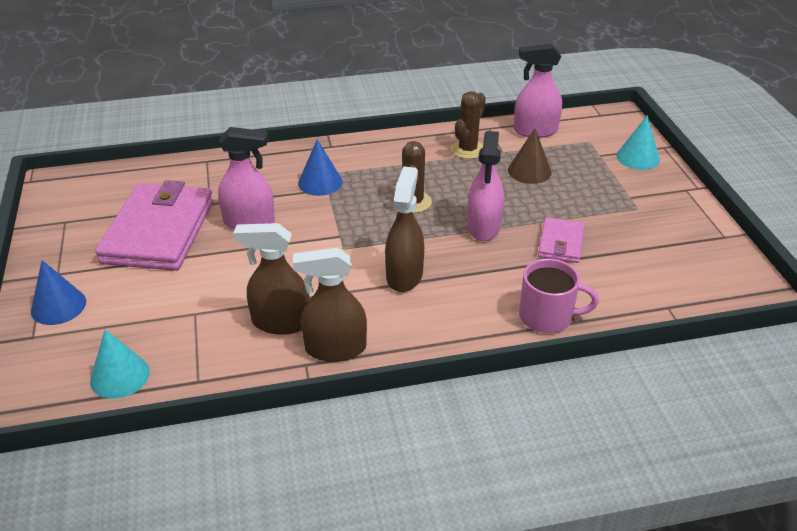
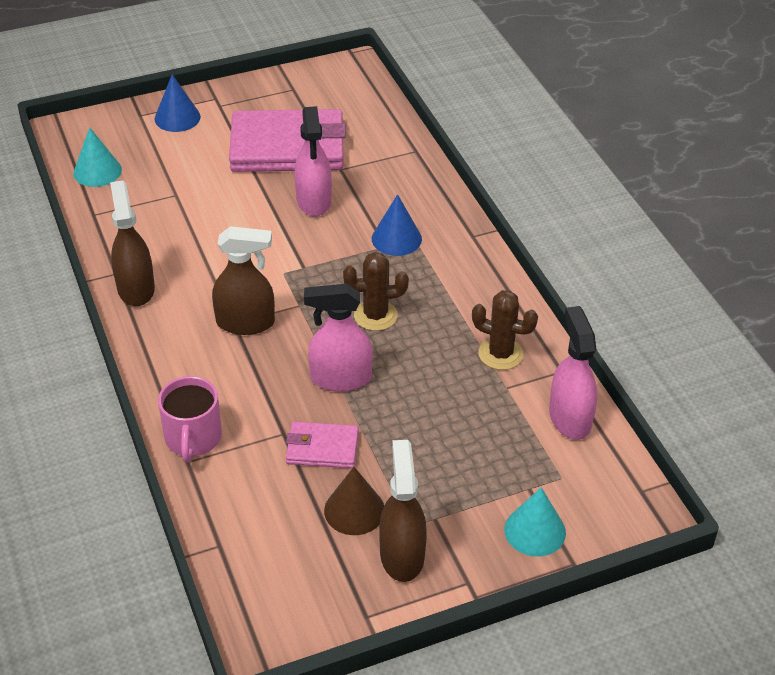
camera: 80 degrees right, 5 degrees up
brown spray bottle [233,223,310,335] -> brown spray bottle moved to [379,440,427,582]
brown cone [508,129,552,184] -> brown cone moved to [324,467,384,535]

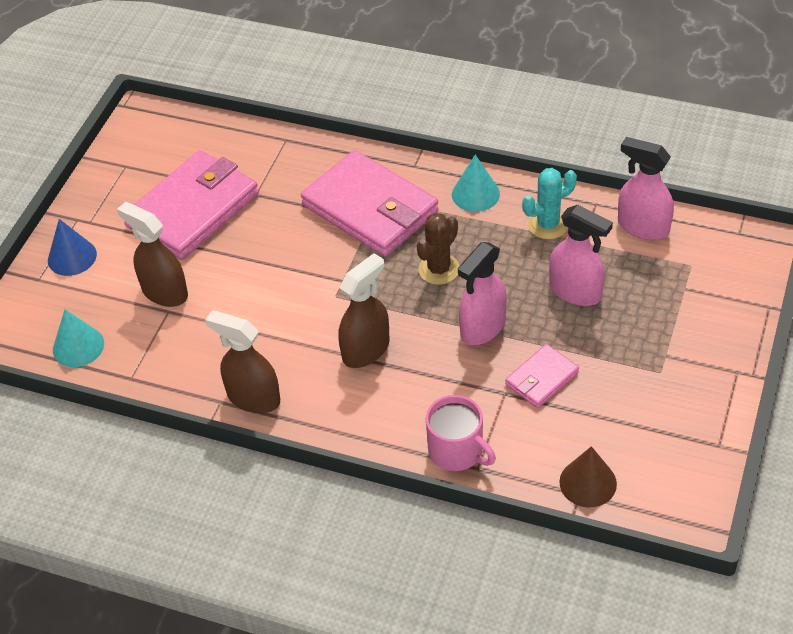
camera: 45 degrees left, 5 degrees up
pink spray bottle [295,106,332,217] -> pink spray bottle moved to [549,205,613,306]
brown cone [324,467,384,535] -> brown cone moved to [559,446,617,507]
blue cone [372,194,422,256] -> pink wallet [301,150,439,257]
brown spray bottle [379,440,427,582] -> brown spray bottle moved to [117,202,188,307]
brown cactus [472,290,538,370] -> turquoise cactus [522,168,577,239]
turquoise cone [504,487,566,556] -> turquoise cone moved to [452,155,500,212]

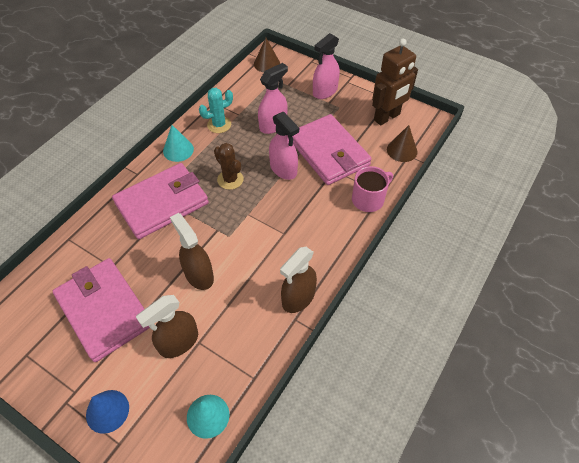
camera: 80 degrees left, 5 degrees up
brown spray bottle [338,253,390,368] -> brown spray bottle moved to [170,213,214,290]
pink wallet [505,344,579,408] -> pink wallet [292,114,372,185], size x2.04
turquoise cactus [522,168,577,239] -> turquoise cactus turned 75 degrees clockwise [199,88,233,133]
pink spray bottle [618,137,674,240] -> pink spray bottle moved to [313,33,340,99]
none -> brown cone [254,38,280,72]
none -> brown robot [372,39,418,125]

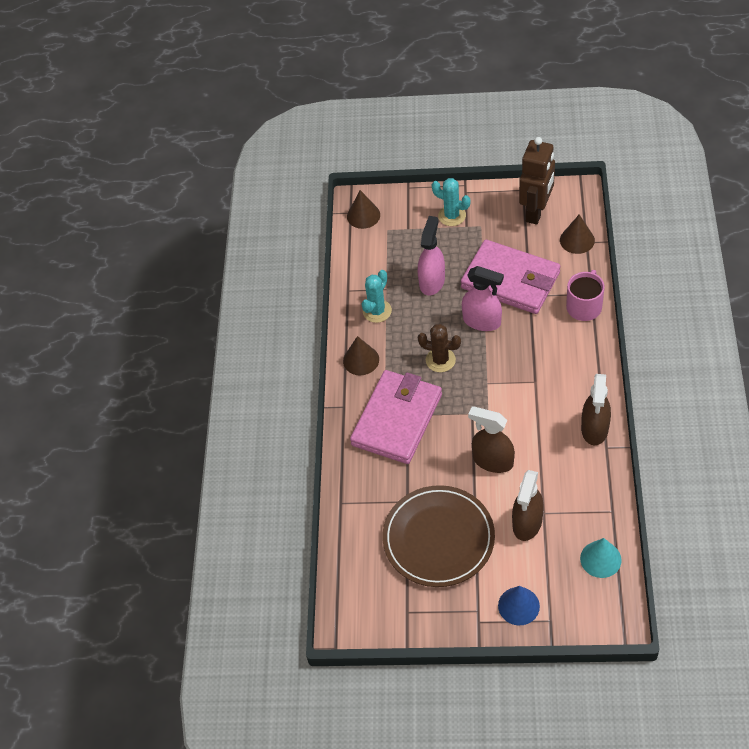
camera: 25 degrees left, 0 degrees up
pink wallet [53,258,150,362] -> brown plate [382,485,495,587]
turquoise cone [163,125,194,162] -> brown cone [343,336,379,376]
pink spray bottle [313,33,340,99] -> turquoise cactus [432,178,471,226]

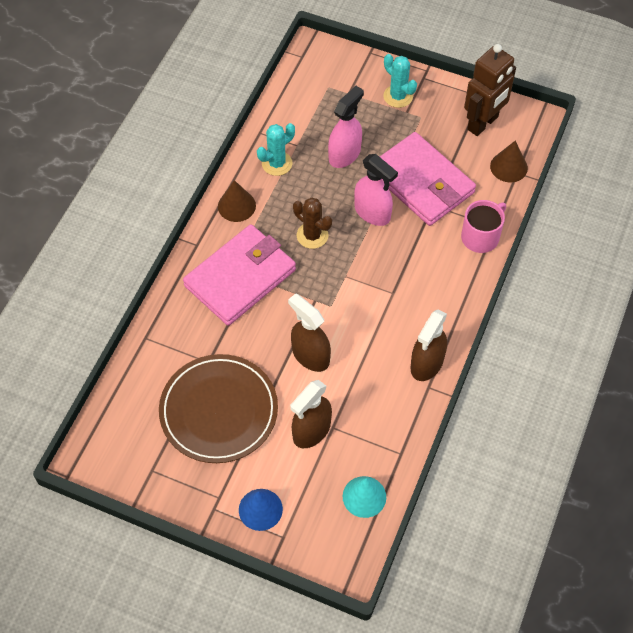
camera: 15 degrees right, 5 degrees up
brown cone [347,190,380,229] -> none

